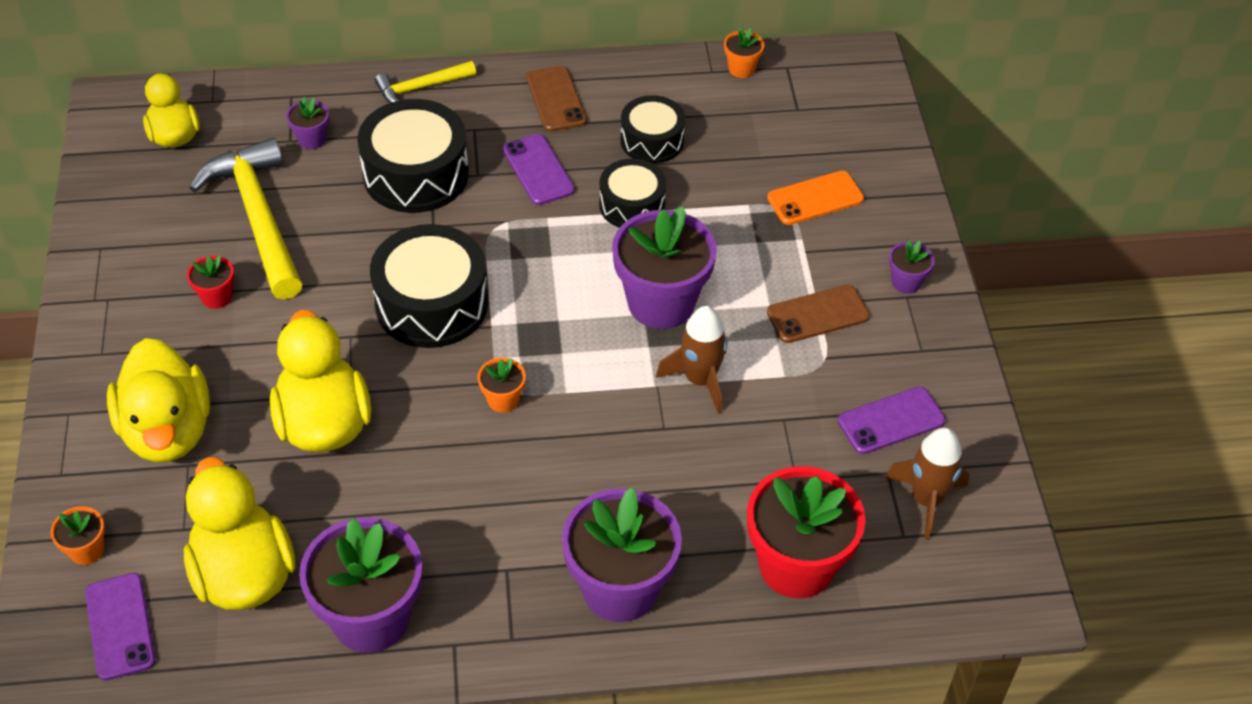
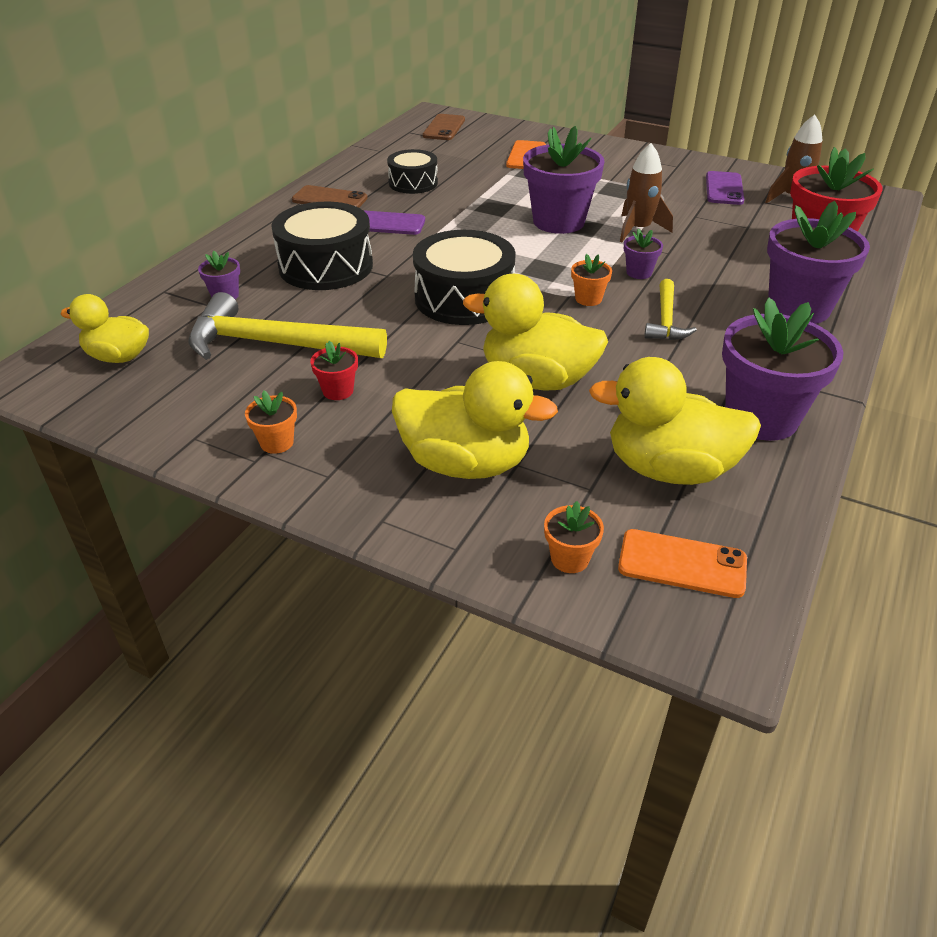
camera: 55 degrees left, 10 degrees down
purple phone [85,573,156,681] -> orange phone [618,529,747,598]
yellow hammer [375,61,476,103] -> yellow hammer moved to [644,279,697,340]
black drum [599,159,666,228] -> none
orange flower pot [724,27,764,78] -> orange flower pot moved to [245,391,297,454]
brown phone [767,285,870,343] -> brown phone moved to [423,114,465,140]
purple flower pot [889,240,935,294] -> purple flower pot moved to [624,228,663,279]

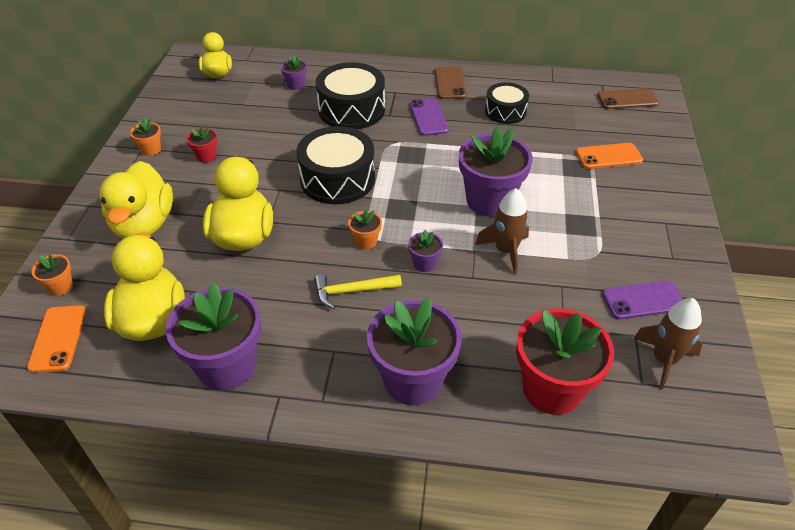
camera: 70 degrees right, 5 degrees up
yellow hammer [188,292,387,360] -> none

